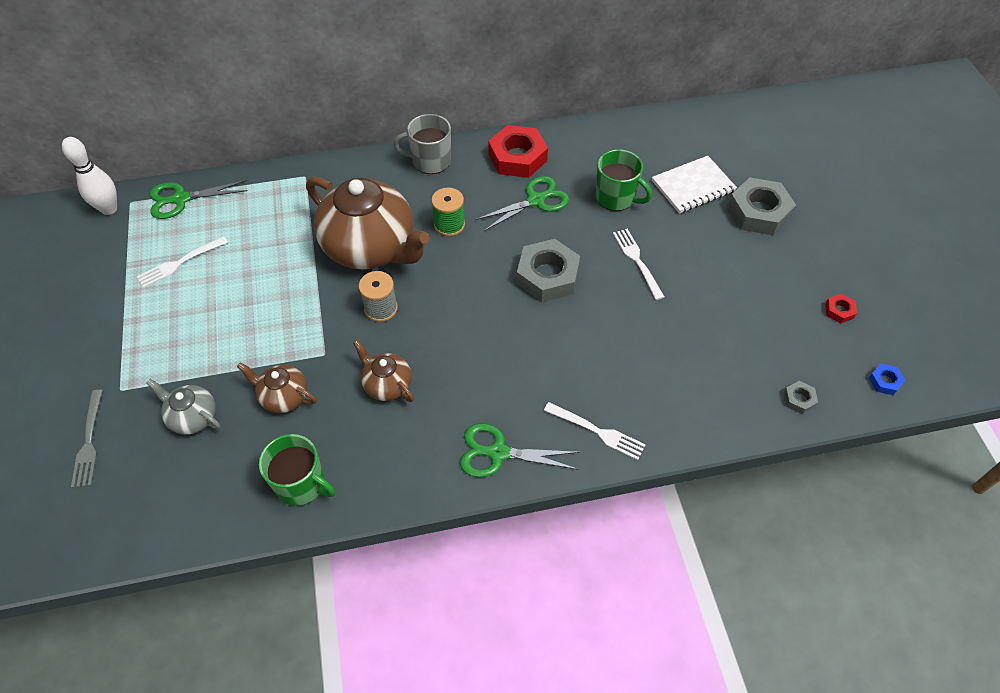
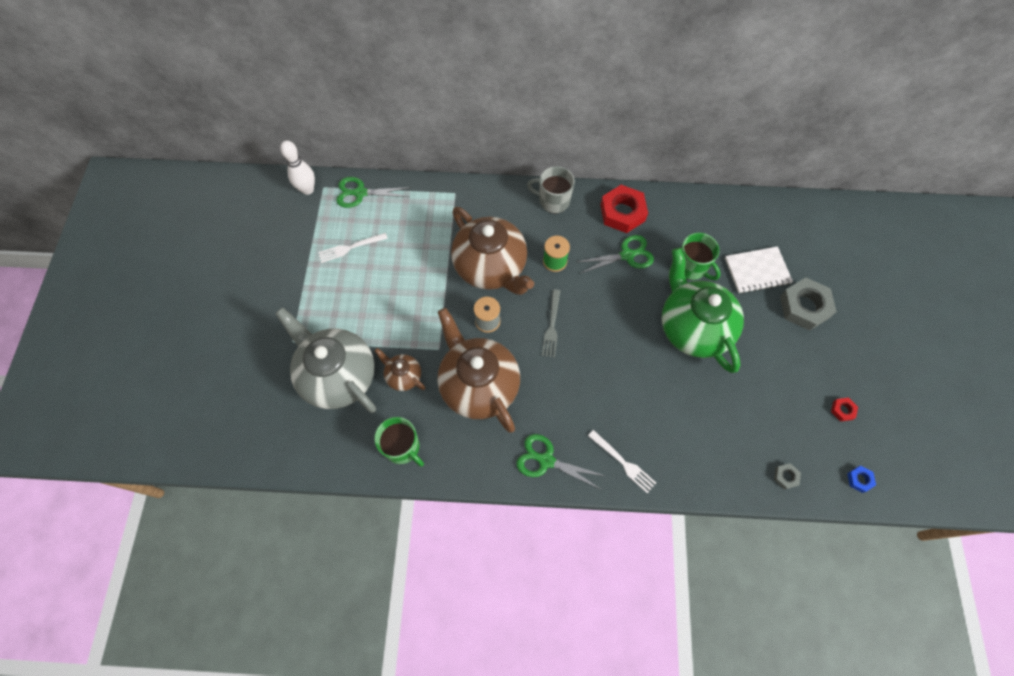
camera: 15 degrees right, 10 degrees up
grey fork [71,390,103,488] -> grey fork moved to [542,289,560,358]
grey teapot [146,379,221,435] -> grey teapot [275,308,376,413], size x2.15
brown teapot [353,340,414,402] -> brown teapot [437,308,520,433], size x2.15
grey nut [516,239,580,302] -> none
white fork [613,229,665,300] -> green teapot [662,248,744,373]

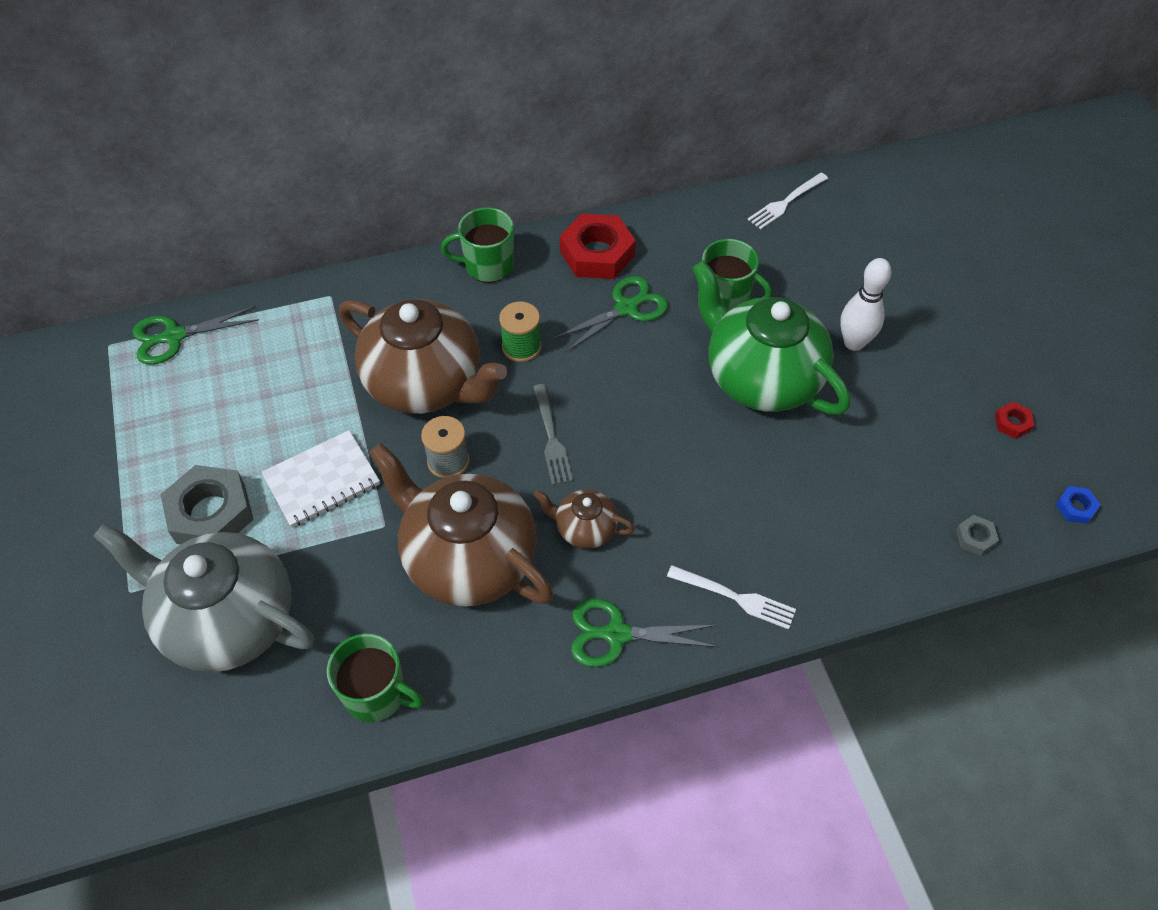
camera: 20 degrees left, 10 degrees down
white bowling pin [280,141,315,195] -> white bowling pin moved to [840,258,892,351]
white fork [318,233,388,263] -> white fork moved to [748,173,828,229]
brown teapot [374,348,426,391] -> brown teapot moved to [534,489,635,549]
grey mug [527,166,575,213] -> green mug [441,207,514,283]
white notebook [725,246,793,294] -> white notebook moved to [262,430,380,528]
grey nut [780,278,837,331] -> grey nut moved to [160,465,253,544]

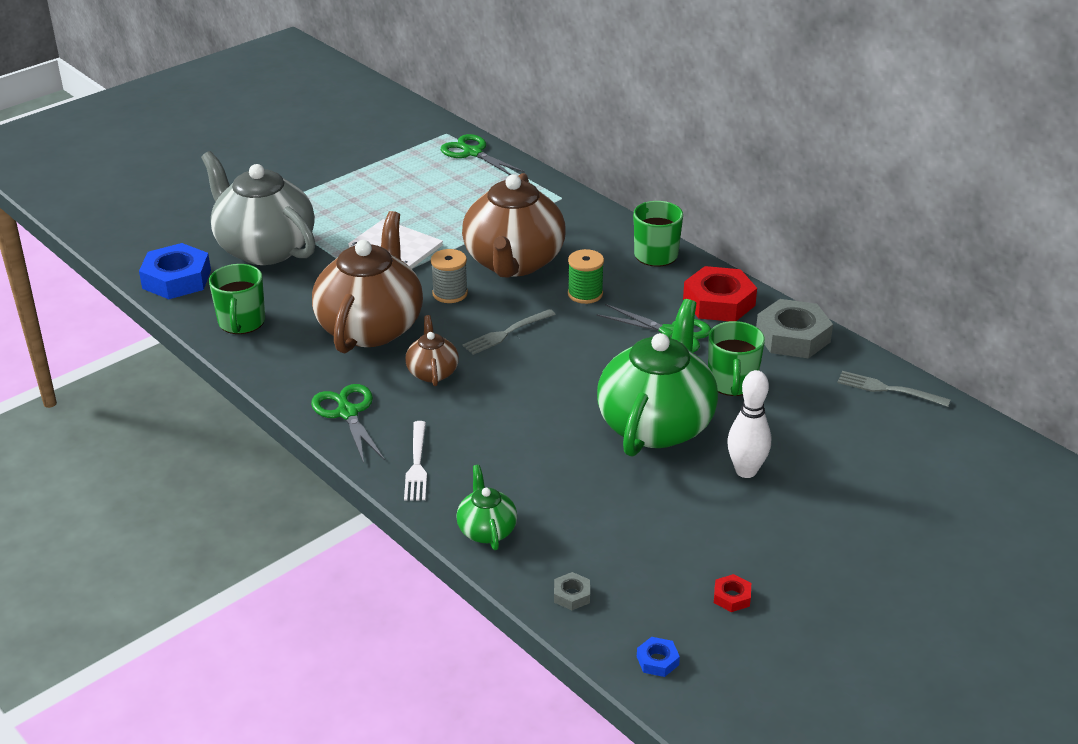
camera: 65 degrees right, 20 degrees down
grey teapot [93,523,314,672] -> grey teapot turned 45 degrees counterclockwise [201,151,315,265]
grey nut [160,465,253,544] -> grey nut moved to [756,299,833,358]
white fork [748,173,828,229] -> grey fork [837,371,951,407]
none -> blue nut [139,243,211,299]
none -> green teapot [456,465,517,550]

